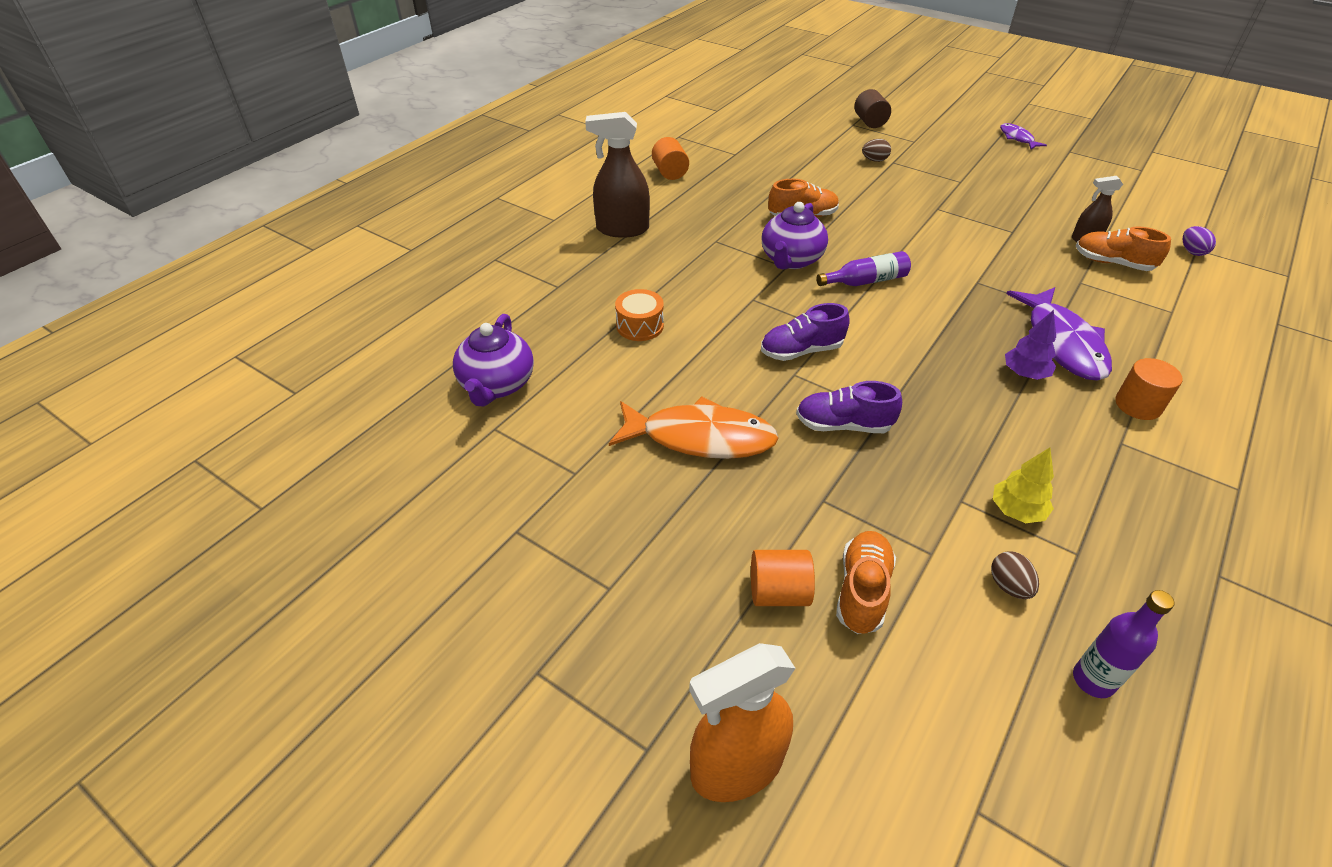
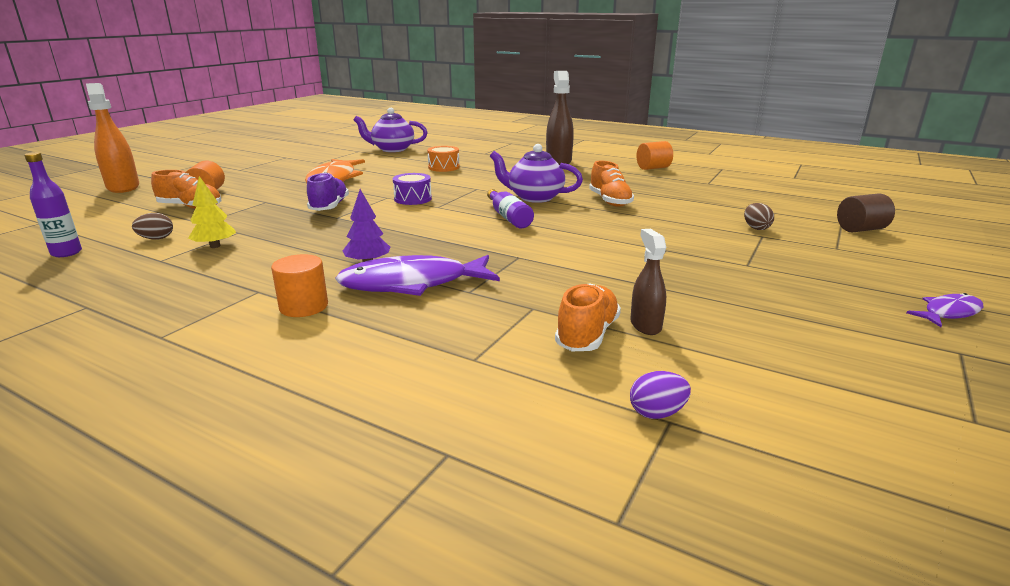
camera: 85 degrees right, 20 degrees down
purple shoe [761,303,850,361] -> purple drum [393,173,432,205]

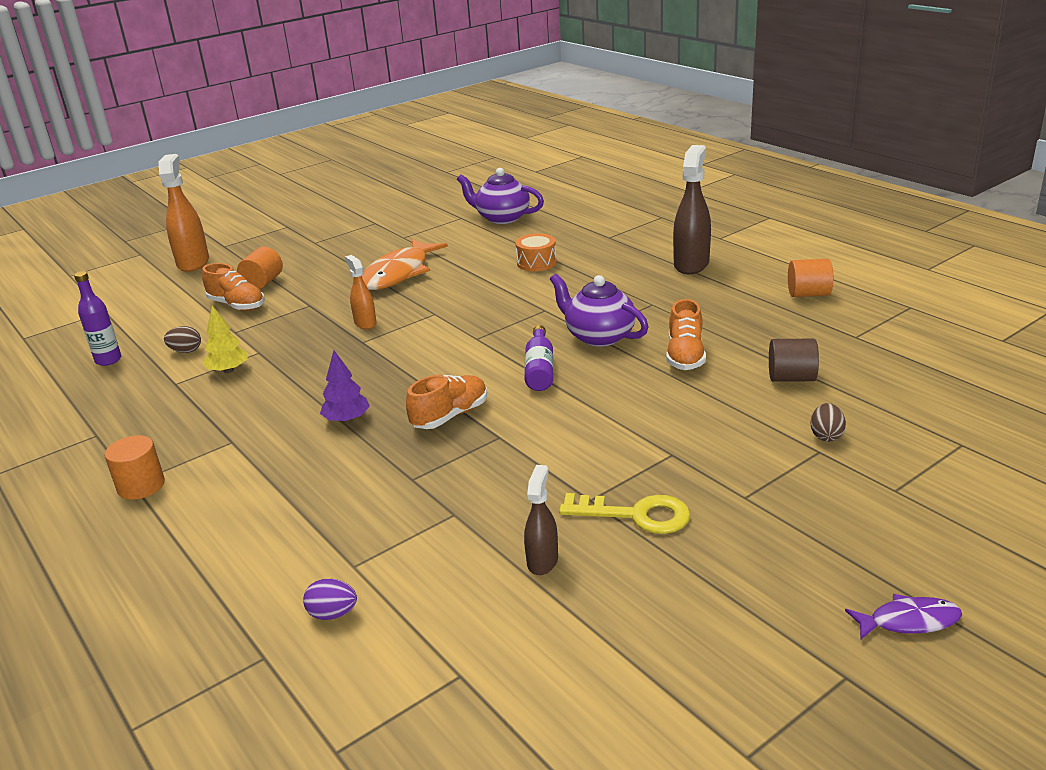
camera: 25 degrees right, 5 degrees up
orange cylinder [271,254,328,317] -> orange cylinder moved to [104,435,165,500]
purple shoe [307,173,349,211] -> orange spray bottle [345,255,376,329]
purple fish [335,255,500,296] -> none
purple drum [393,173,432,205] -> none
orange shoe [555,283,621,351] -> orange shoe moved to [406,375,487,429]
purple egg [630,371,691,419] -> purple egg moved to [303,579,357,620]
brown cylinder [837,193,895,233] -> brown cylinder moved to [769,339,819,381]
none -> yellow key [559,493,690,534]

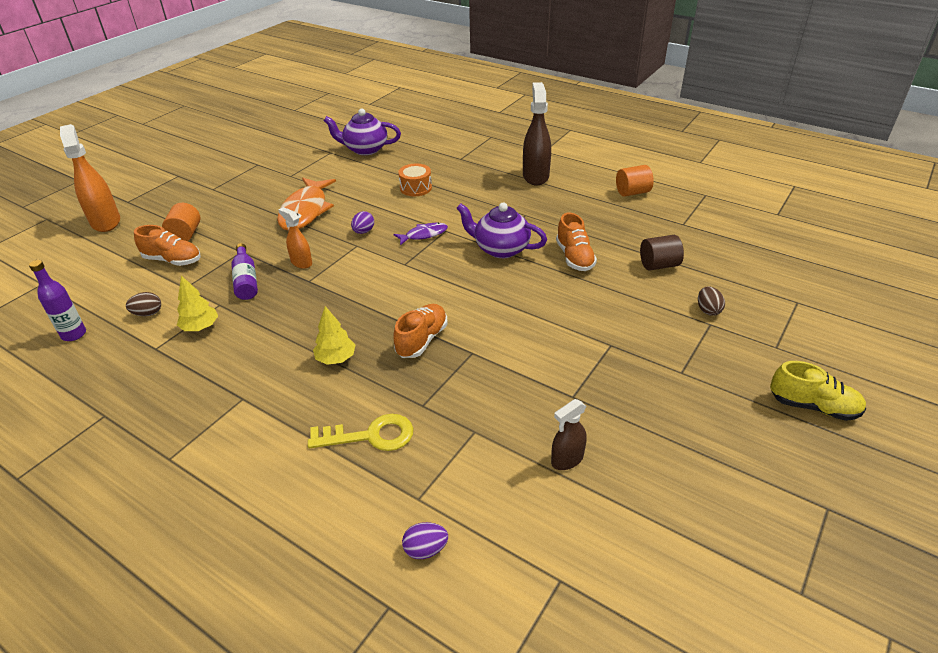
camera: 20 degrees left, 10 degrees up
orange cylinder [104,435,165,500] -> none
purple tree [320,350,370,423] -> yellow tree [313,306,355,365]
purple bottle [524,325,554,391] -> purple bottle moved to [231,243,258,300]
brown spray bottle [524,465,558,575] -> brown spray bottle turned 120 degrees counterclockwise [551,399,587,470]
yellow key [559,493,690,534] -> yellow key moved to [308,414,414,451]
purple fish [845,594,962,639] -> purple fish moved to [393,223,448,245]
none -> purple egg [351,211,374,234]
none -> yellow shoe [770,361,866,421]

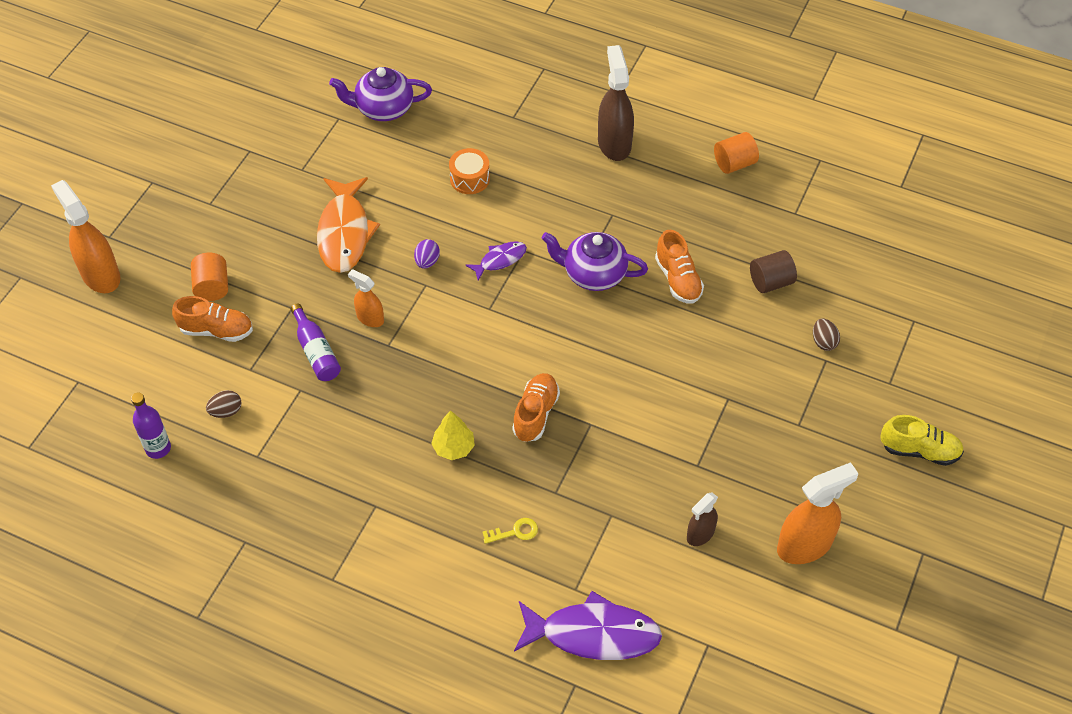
camera: 10 degrees left, 15 degrees up
yellow tree [177,276,218,331] -> none
yellow key [308,414,414,451] -> yellow key [482,518,538,544], size x0.56
purple egg [402,522,448,559] -> purple fish [514,591,662,660]
none -> orange spray bottle [777,462,858,564]

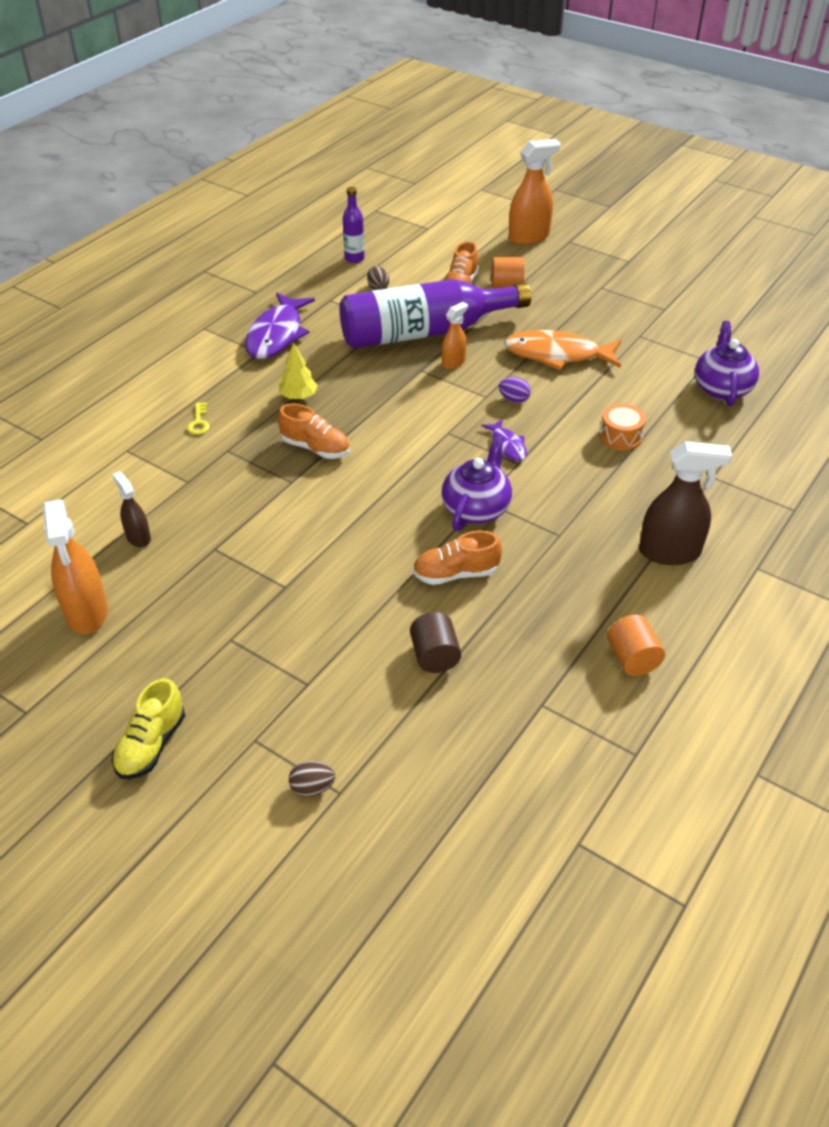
camera: 100 degrees right, 10 degrees down
purple bottle [291,304,341,381] -> purple bottle [339,279,531,349], size x2.33
purple fish [514,591,662,660] -> purple fish moved to [245,293,315,359]
brown egg [813,319,840,351] -> brown egg moved to [289,761,335,797]

